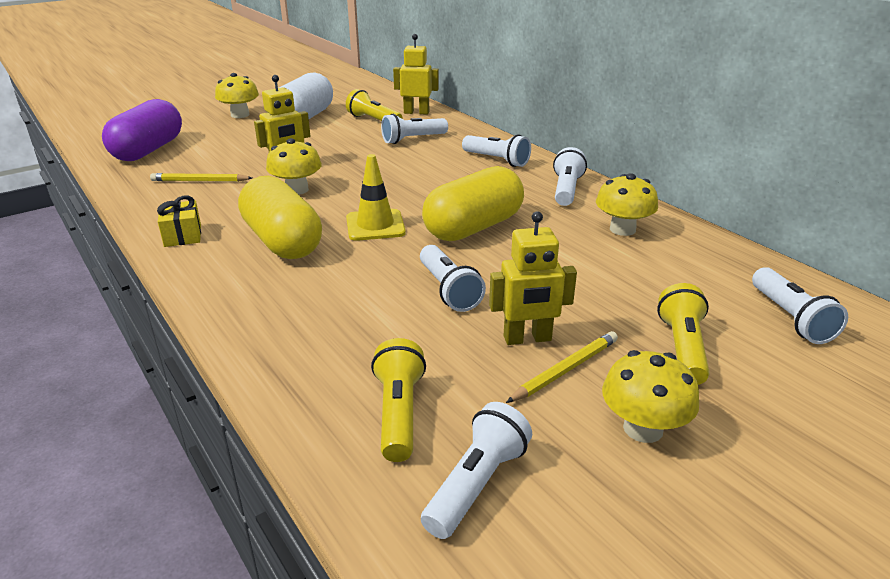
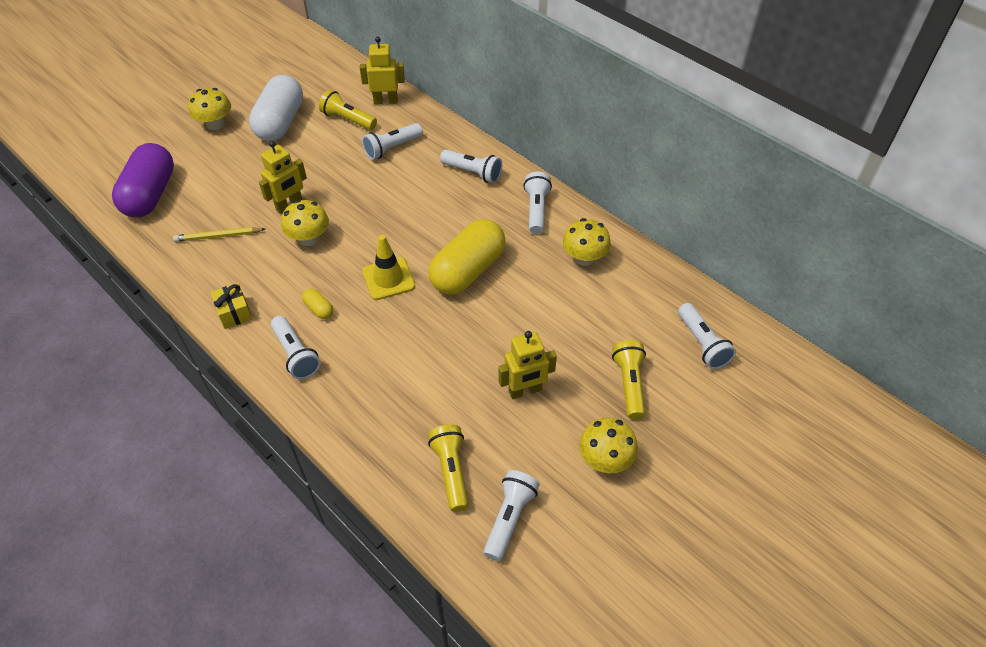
camera: 10 degrees left, 20 degrees up
yellow capsule [238,176,322,259] -> yellow capsule [302,288,333,319], size x0.40
white flashlight [420,245,486,312] -> white flashlight moved to [271,316,321,380]
yellow pencil [506,331,618,403] -> none

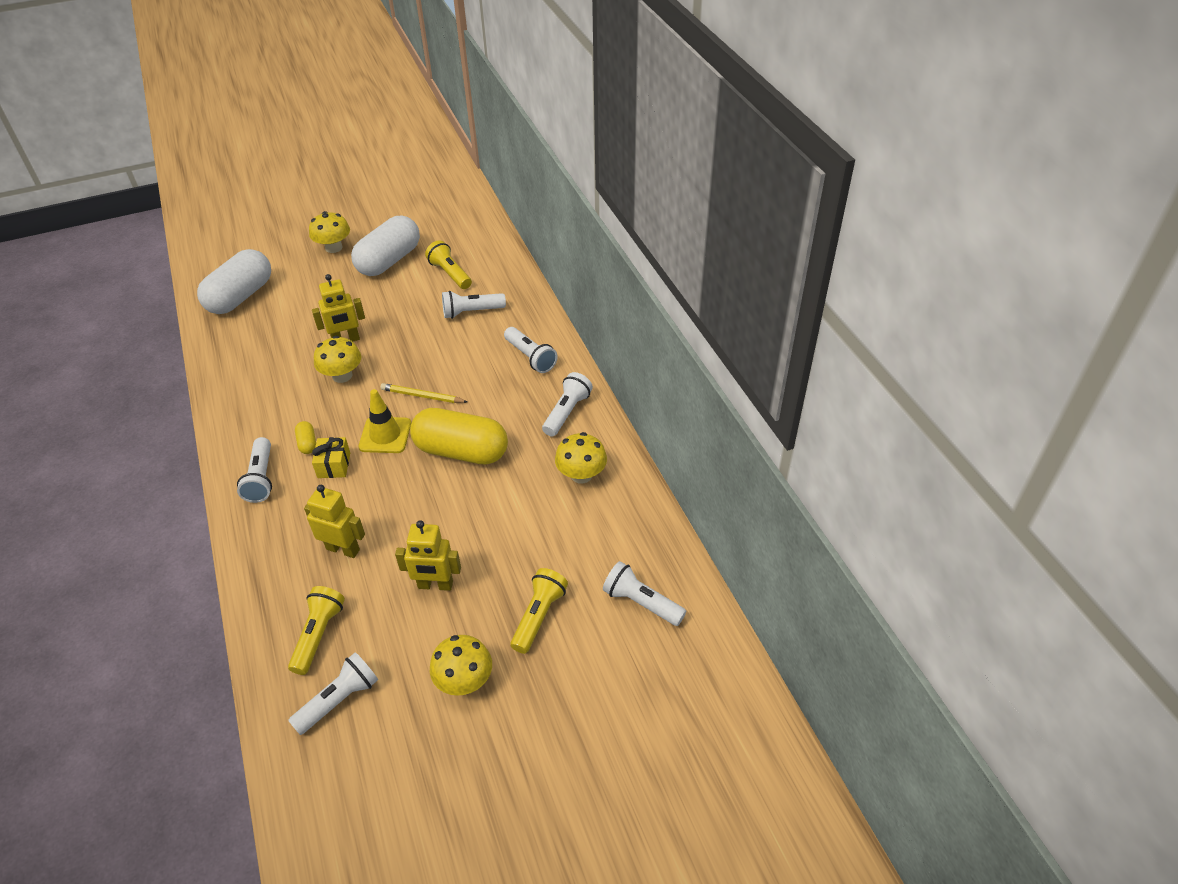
camera: 25 degrees right, 5 degrees down
purple capsule [112,143,174,217] -> white capsule [197,249,271,314]
yellow pencil [173,227,265,242] -> yellow pencil moved to [380,383,468,403]
yellow gift [211,283,252,329] -> yellow gift moved to [312,437,350,478]
yellow robot [360,37,405,104] -> yellow robot moved to [304,485,365,558]
yellow capsule [428,219,506,295] -> yellow capsule turned 45 degrees clockwise [410,408,508,464]
white flashlight [678,303,736,369] -> white flashlight turned 120 degrees clockwise [603,561,686,626]

